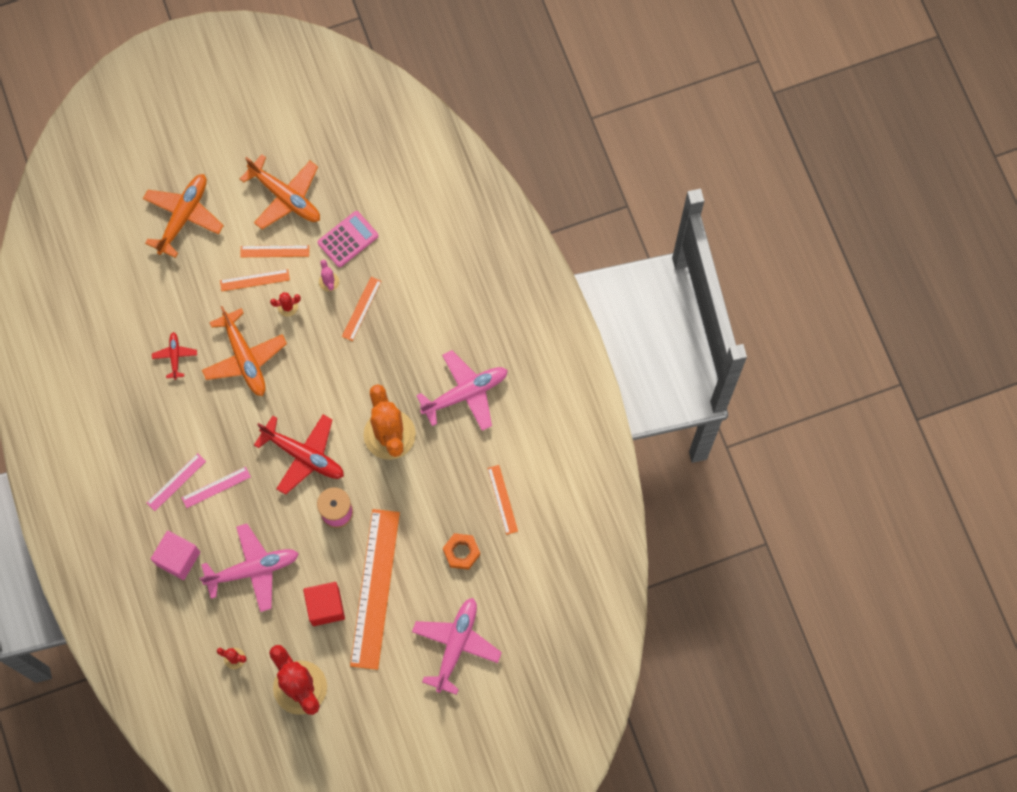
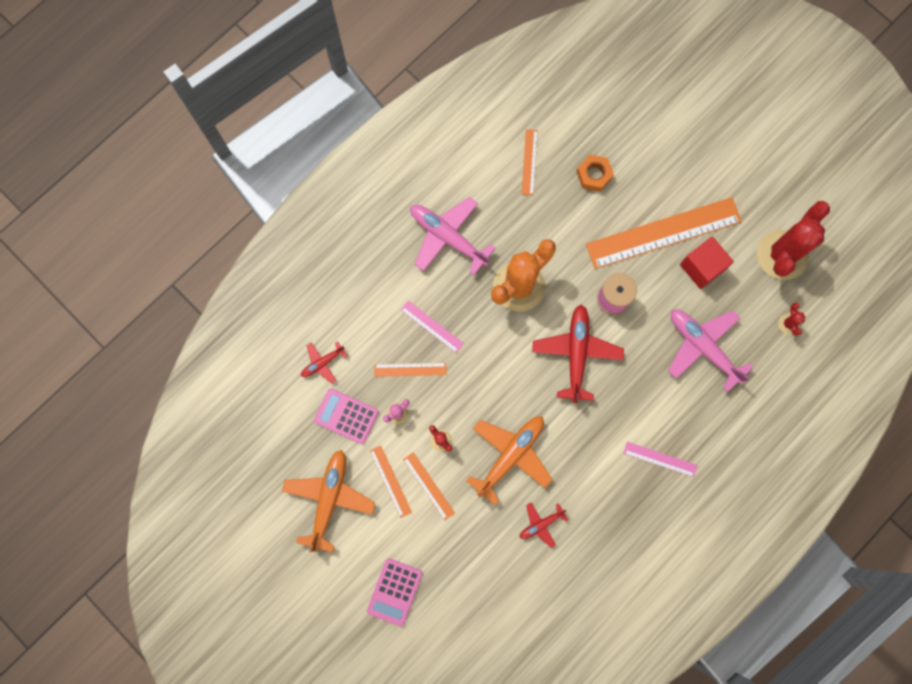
camera: 115 degrees left, 5 degrees up
orange plane [143,174,224,258] -> pink calculator [367,558,423,626]
pink cube [151,531,200,580] -> none
pink ruler [182,467,251,508] -> pink ruler moved to [401,301,464,353]
pink plane [412,598,502,695] -> none
orange ruler [487,465,518,535] -> orange ruler turned 45 degrees counterclockwise [522,129,538,195]
none -> red plane [301,341,348,384]

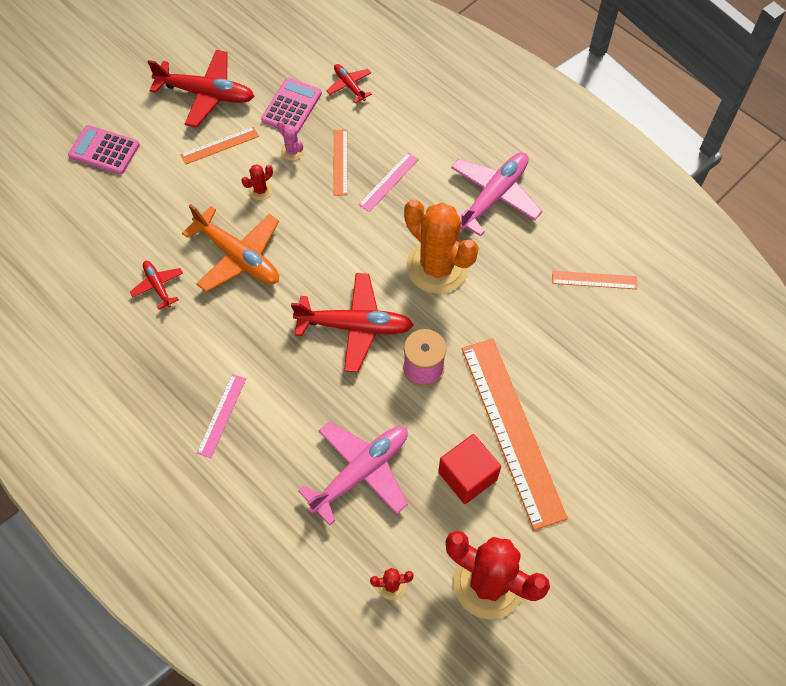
camera: 90 degrees right, 15 degrees down
orange plane [282,450,375,552] -> red plane [148,50,254,128]
orange ruler [403,452,455,520] -> none
orange nut [576,155,614,192] -> none

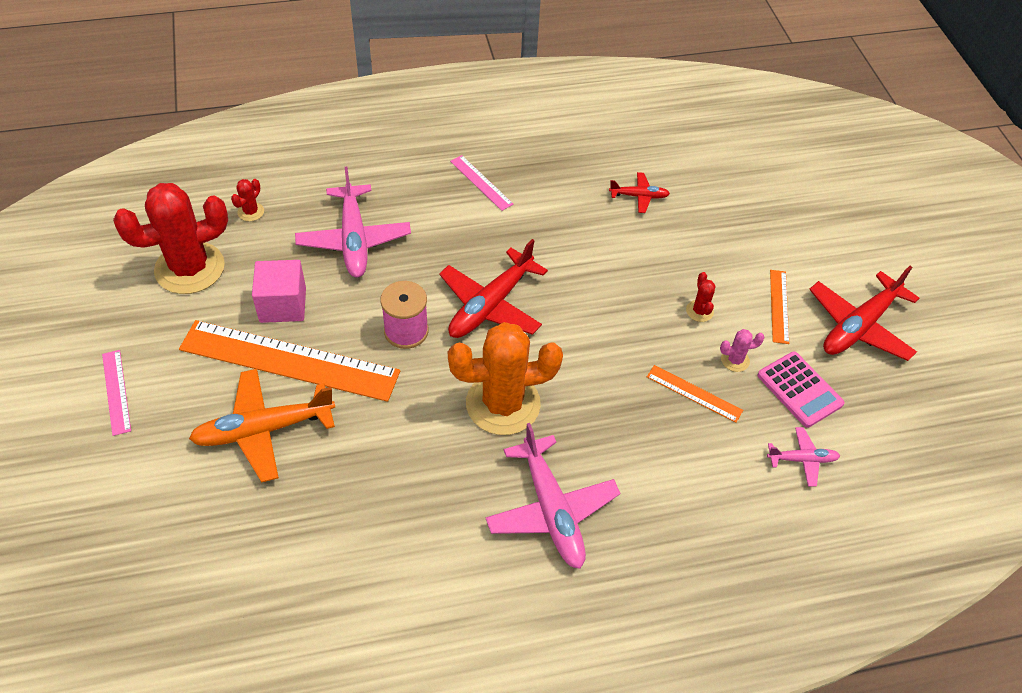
camera: 120 degrees right, 10 degrees down
pink calculator [68,125,140,175] -> none
orange plane [182,204,279,292] -> orange plane moved to [189,369,335,482]
red plane [326,64,372,103] -> pink plane [767,427,840,487]
pink ruler [358,152,419,212] -> pink ruler moved to [102,350,131,436]
red cube [438,434,501,504] -> pink cube [252,260,306,323]
orange ruler [552,271,637,289] -> none

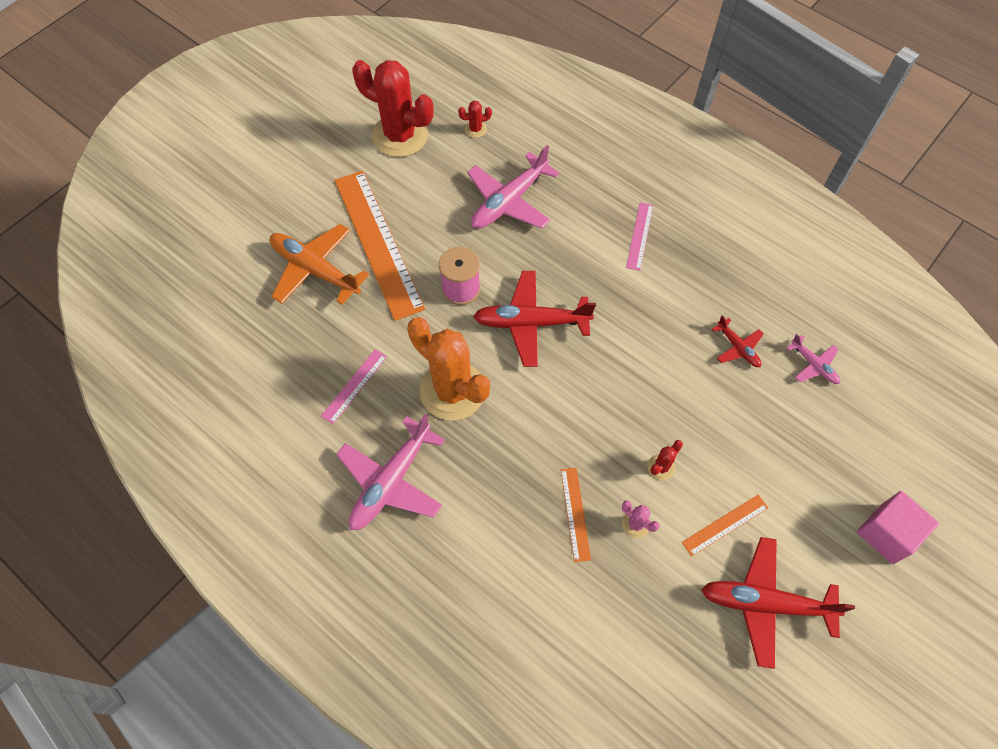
camera: 55 degrees right, 10 degrees up
pink ruler [102,350,131,436] -> pink ruler moved to [321,349,387,424]
pink cube [252,260,306,323] -> pink cube moved to [857,491,939,564]
pink calculator [758,351,845,428] -> none
pink plane [767,427,840,487] -> pink plane moved to [787,334,840,384]

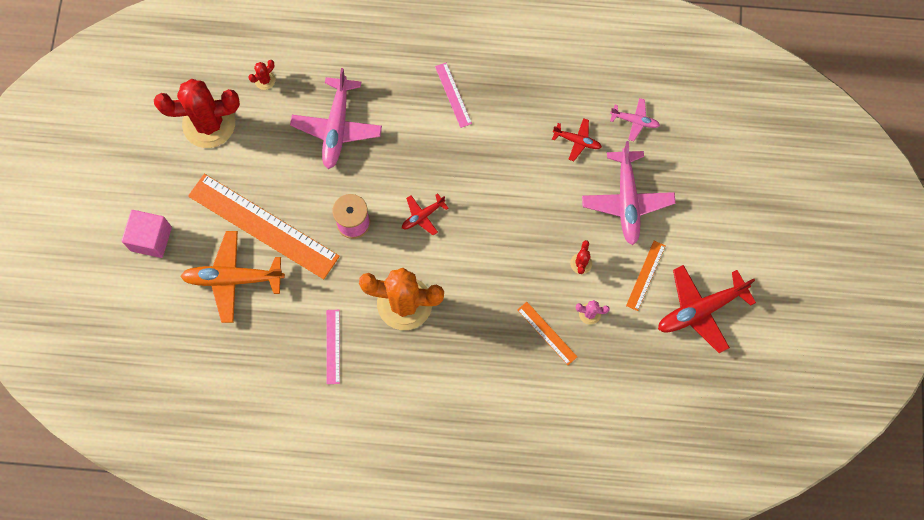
camera: 35 degrees left, 10 degrees up
pink plane [336,414,445,530] -> pink plane moved to [582,141,676,245]
red plane [473,271,596,367] -> red plane [402,194,448,235], size x0.51
pink cube [857,491,939,564] -> pink cube moved to [121,210,172,258]

